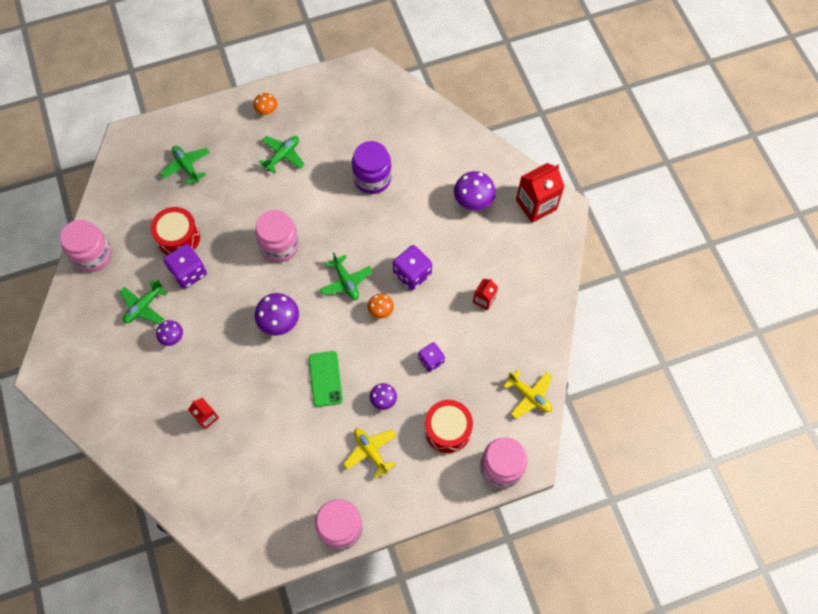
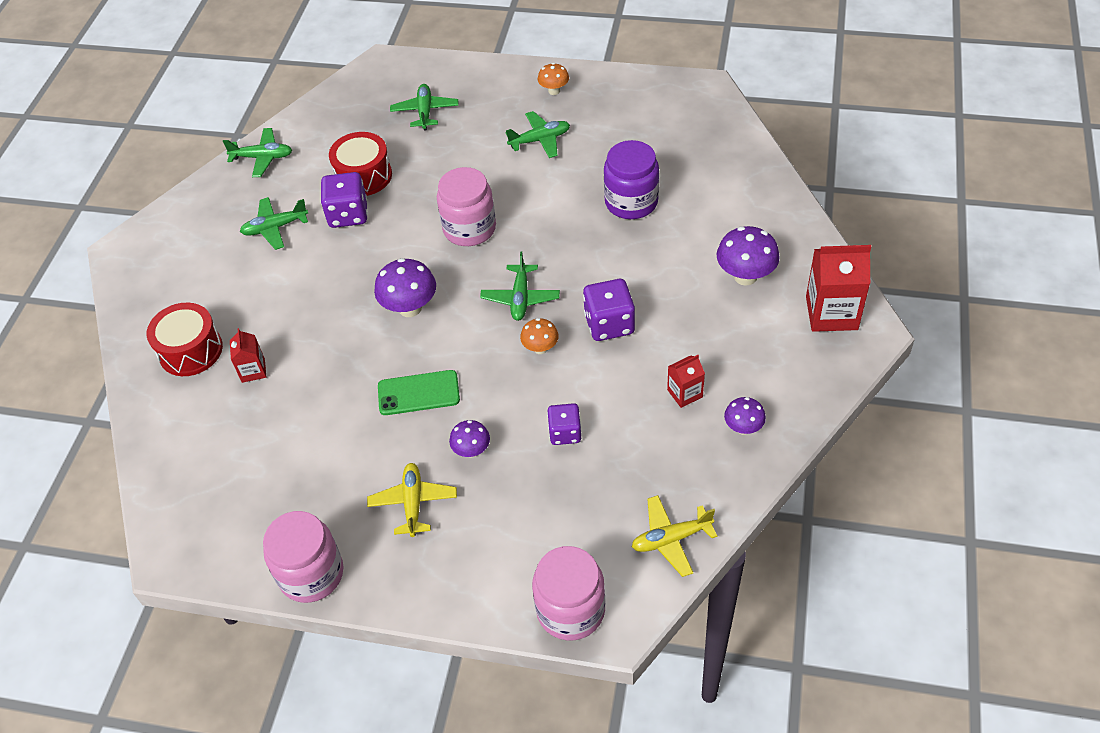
camera: 35 degrees right, 15 degrees down
pink jar [60,220,112,272] -> green plane [223,128,292,177]
purple mushroom [156,320,183,346] -> purple mushroom moved to [724,397,766,435]
green phone [309,351,343,407] -> green phone turned 60 degrees clockwise [378,370,460,415]
red drum [425,400,473,453] -> red drum moved to [147,303,223,376]
yellow plane [503,370,552,419] -> yellow plane turned 90 degrees clockwise [632,495,717,577]

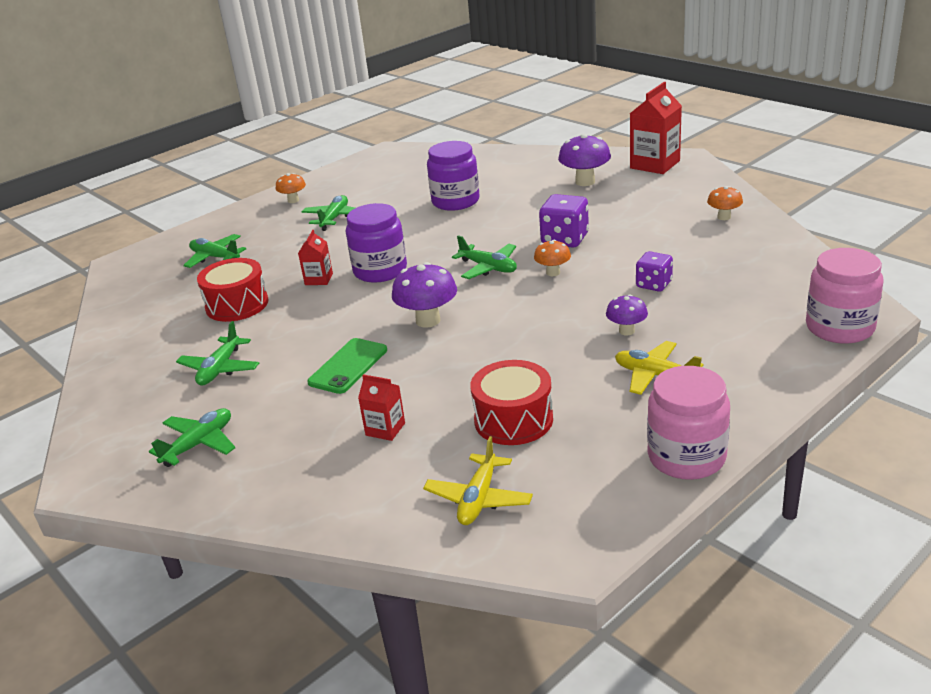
camera: 55 degrees left, 20 degrees down
red drum [147,303,223,376] -> red drum moved to [470,360,553,445]
green plane [223,128,292,177] -> green plane moved to [149,408,235,467]
purple dice [321,172,368,228] -> none
green phone [378,370,460,415] -> green phone moved to [307,338,387,394]
pink jar [437,167,496,246] -> purple jar [346,203,407,283]
yellow plane [632,495,717,577] -> yellow plane moved to [423,436,533,525]
red carton [667,355,705,408] -> red carton moved to [298,230,333,285]
purple mushroom [724,397,766,435] -> orange mushroom [707,186,743,220]

